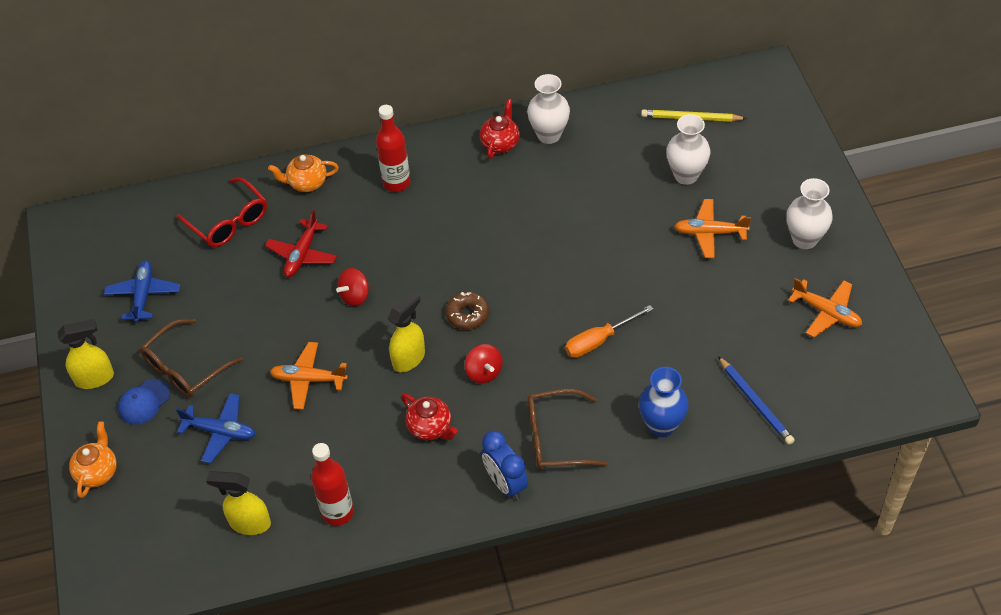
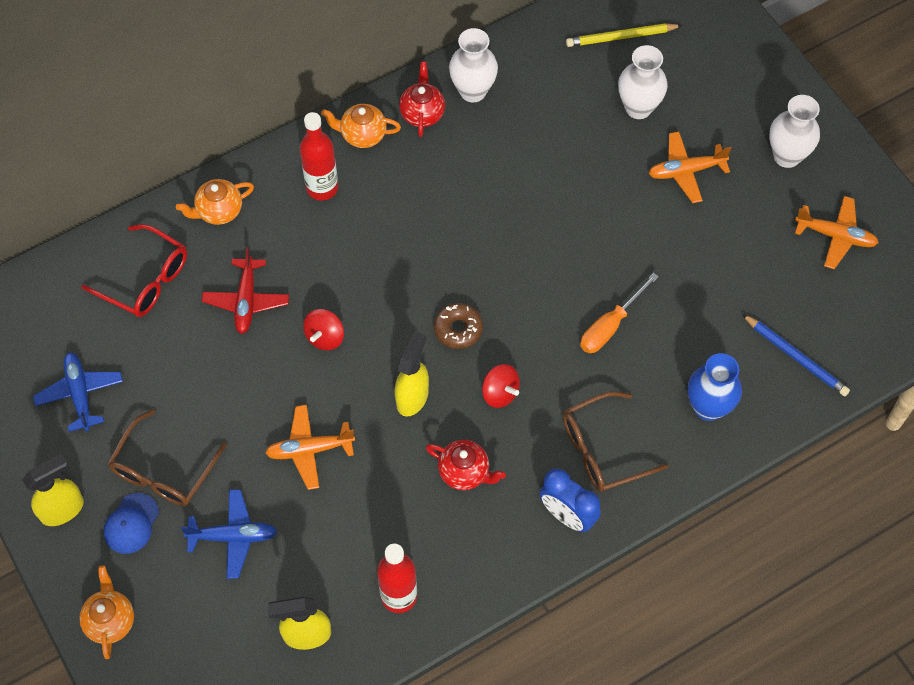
camera: 20 degrees left, 10 degrees up
none -> orange teapot [321,104,401,148]

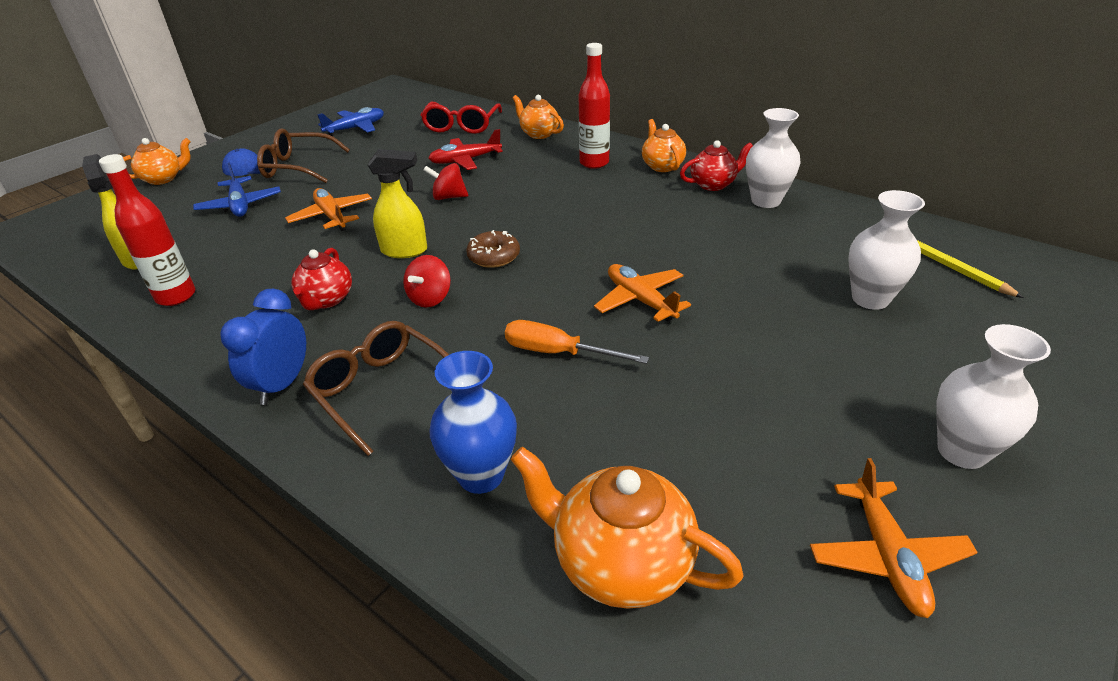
camera: 70 degrees right, 25 degrees down
yellow spray bottle [22,454,84,526] -> none
orange plane [648,131,732,203] -> orange plane moved to [594,264,691,322]
blue pencil [742,314,850,396] -> orange teapot [510,447,744,609]

